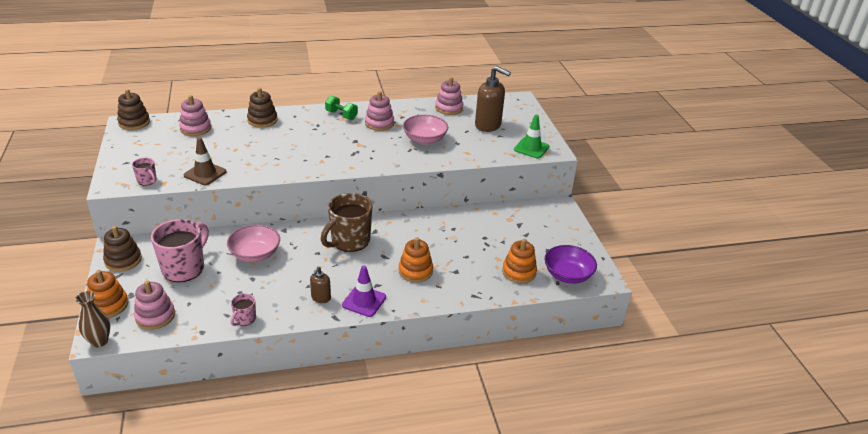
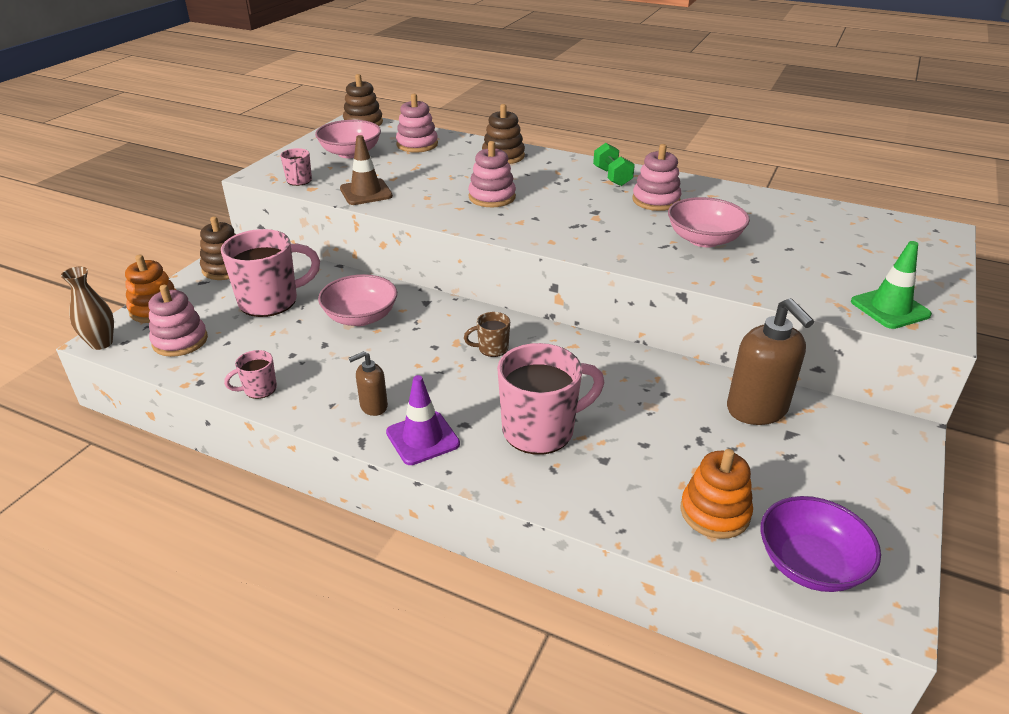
camera: 40 degrees right, 0 degrees up
brown mug [321,193,372,252] -> brown mug [464,312,510,357], size x0.47
orange stacking toy [399,237,433,283] -> pink mug [497,343,604,455]
pink stacking toy [435,77,463,115] -> pink stacking toy moved to [468,141,516,207]
brown soap dispenser [475,66,511,132] -> brown soap dispenser moved to [727,298,814,425]
none -> pink bowl [315,120,381,158]

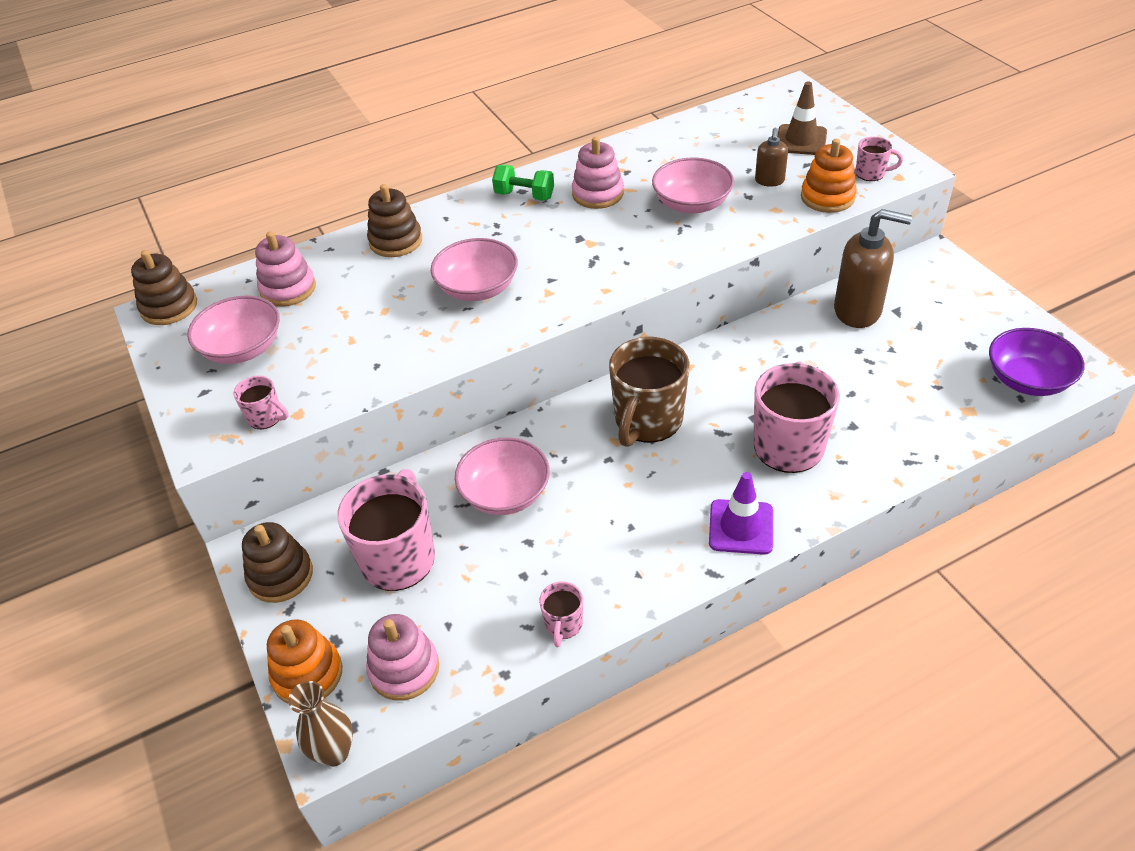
camera: 50 degrees left, 10 degrees up
brown traffic cone [340,135,393,205] -> brown traffic cone moved to [777,82,827,155]
brown soap dispenser [349,351,388,416] -> brown soap dispenser moved to [755,128,788,187]
brown mug [464,312,510,357] -> brown mug [609,337,689,447], size x2.11
pink stacking toy [468,141,516,207] -> pink bowl [431,238,518,301]
orange stacking toy [680,449,753,539] -> orange stacking toy moved to [801,139,857,213]
green traffic cone [851,241,932,329] -> pink mug [856,137,903,181]

